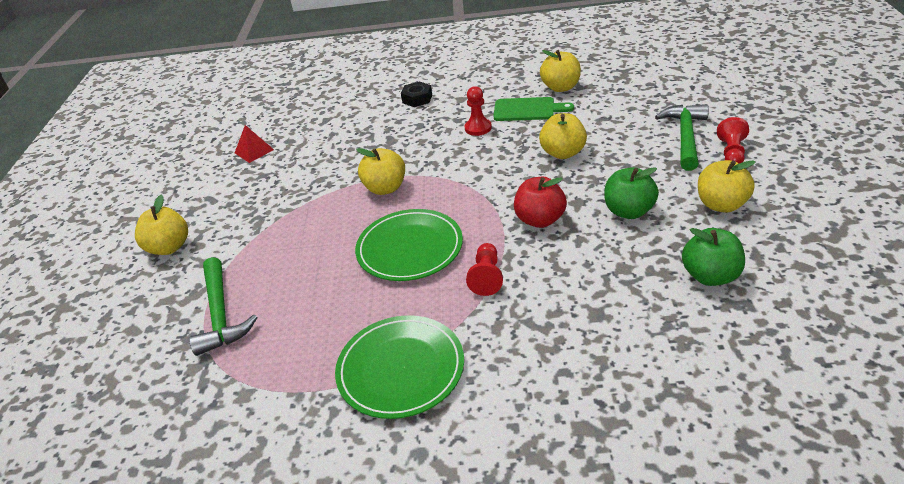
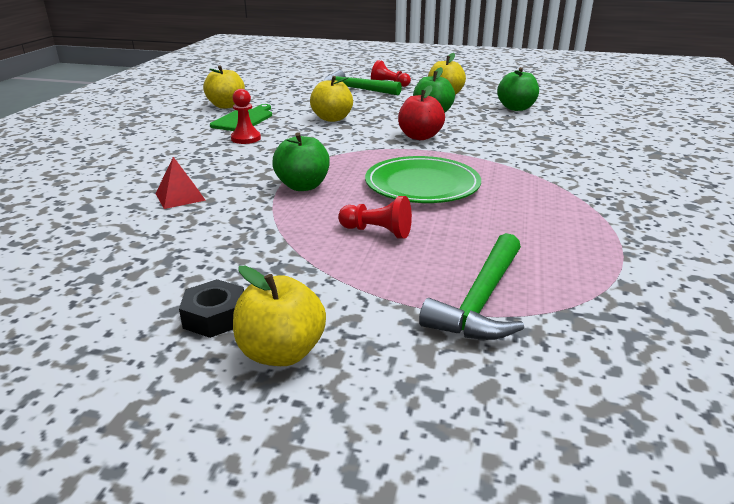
camera: 80 degrees left, 10 degrees down
green hammer [189,257,257,356] -> green hammer turned 120 degrees clockwise [419,233,524,340]
red pyramid [235,125,274,163] -> red pyramid moved to [156,157,206,209]
green plate [335,315,464,419] -> none
yellow apple [356,148,405,195] -> green apple [272,132,330,191]
black nut [401,81,432,107] -> black nut moved to [179,279,244,338]
red pawn [466,243,503,296] -> red pawn moved to [338,196,412,239]

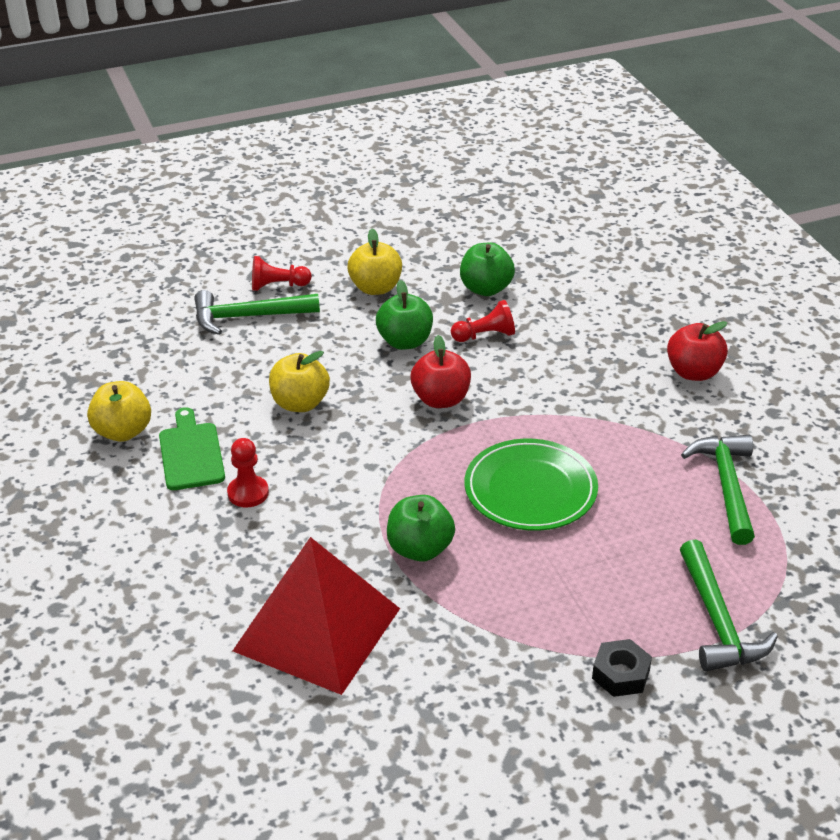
camera: 35 degrees left, 10 degrees up
red pyramid [156,157,206,209] -> red pyramid [233,537,400,695], size x2.46
black nut [179,279,244,338] -> black nut moved to [592,639,652,697]
yellow apple [233,266,326,366] -> none
red pawn [338,196,412,239] -> red pawn moved to [451,300,515,342]
none -> red apple [667,321,728,381]
none -> green hammer [681,435,755,545]

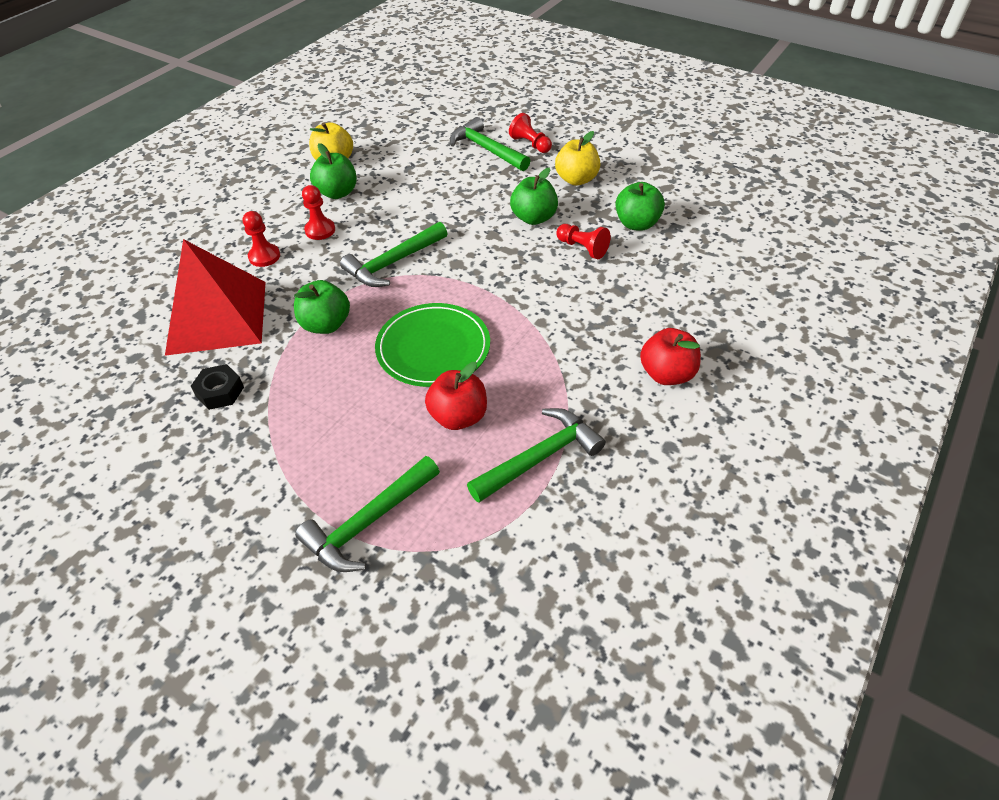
camera: 55 degrees right, 10 degrees up
green cutting board [159,407,225,490] -> green apple [310,143,357,199]
yellow apple [269,351,330,412] -> none
red apple [411,335,471,408] -> red apple moved to [425,362,487,430]
black nut [592,639,652,697] -> black nut moved to [191,364,244,410]
none -> red pawn [243,211,280,267]
none -> green hammer [340,222,448,287]

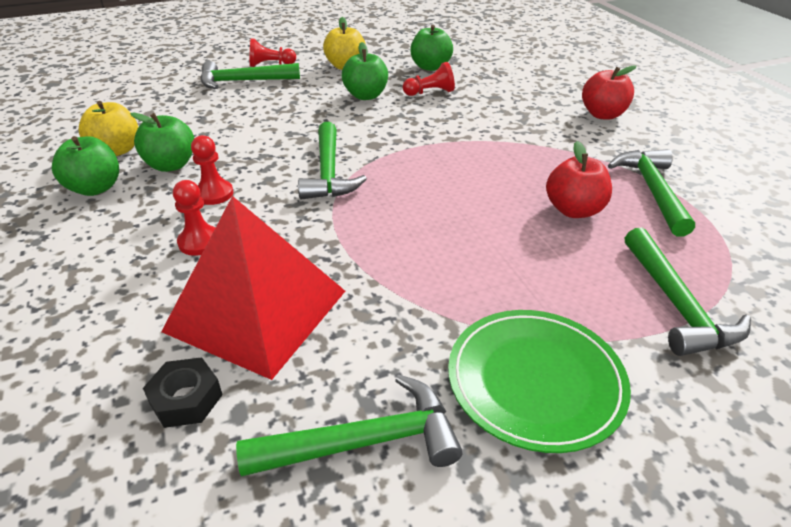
camera: 55 degrees left, 10 degrees down
black nut [191,364,244,410] -> black nut moved to [143,357,223,428]
green apple [294,280,350,334] -> green apple moved to [52,136,119,196]
green plate [375,303,490,387] -> green plate moved to [448,310,631,453]
none -> green hammer [236,374,463,477]

